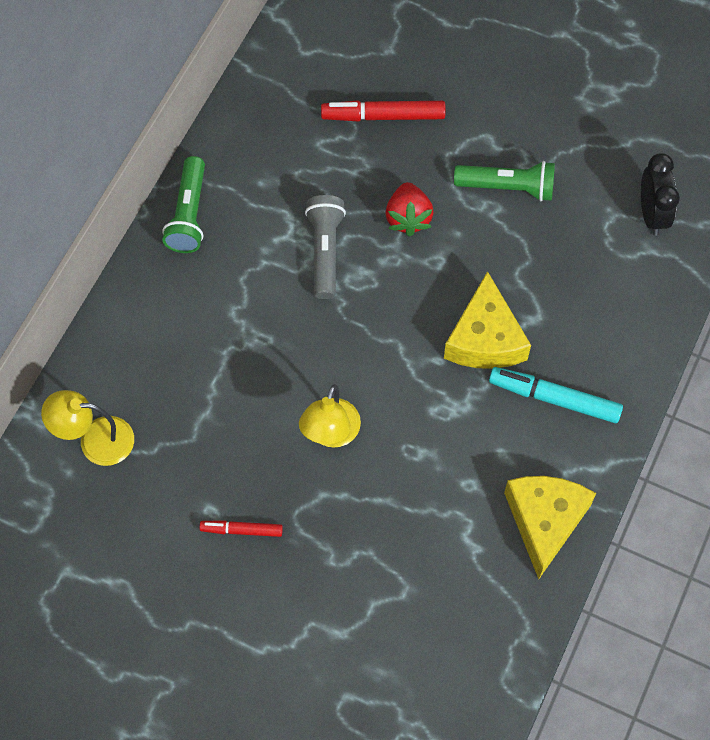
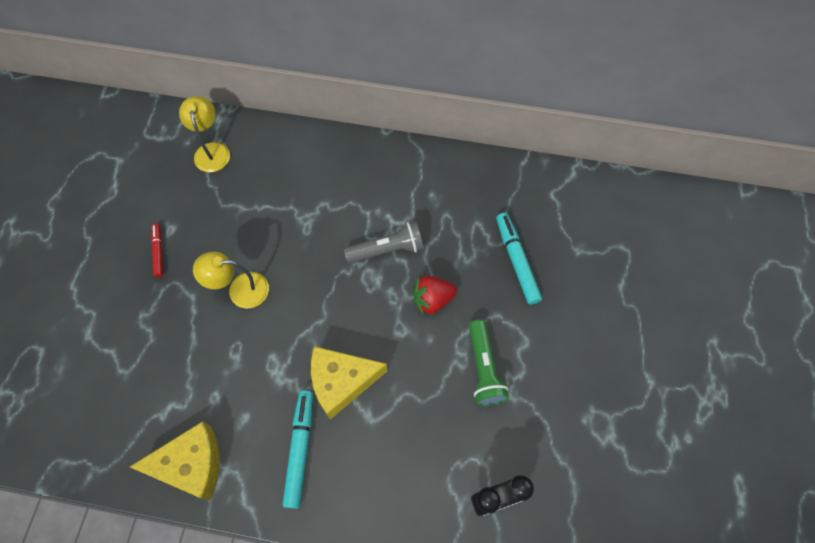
camera: 75 degrees right, 0 degrees up
green flashlight [162,156,205,253] -> none
red marker [321,100,446,122] -> turquoise marker [496,213,542,305]

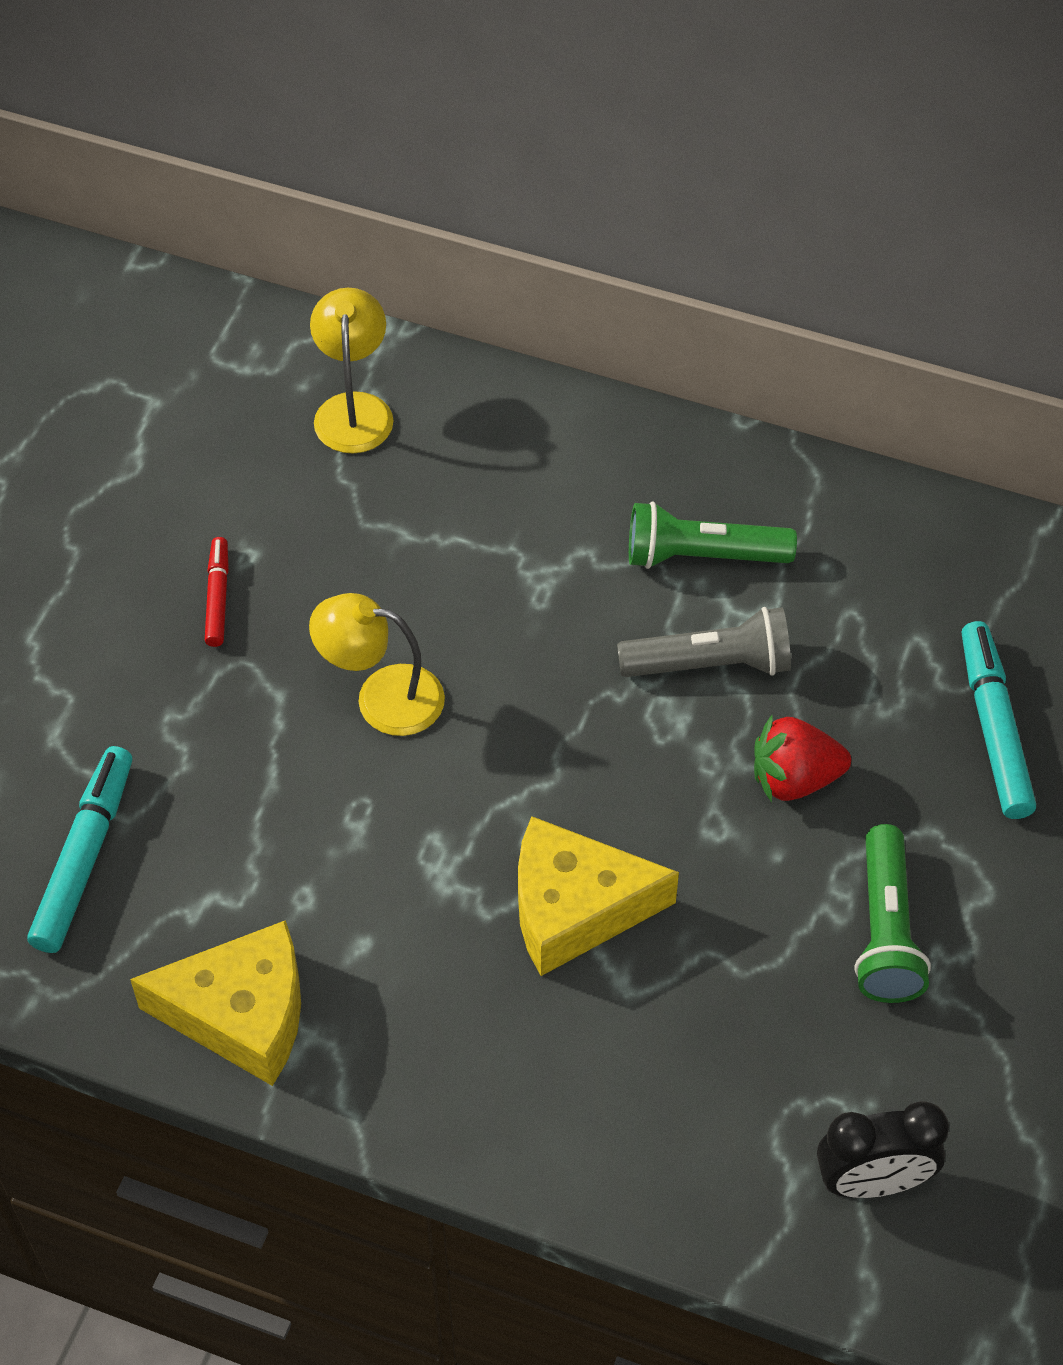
camera: 10 degrees right, 10 degrees down
turquoise marker [282,390,313,508] -> turquoise marker moved to [27,746,132,953]
none -> green flashlight [629,501,797,569]

